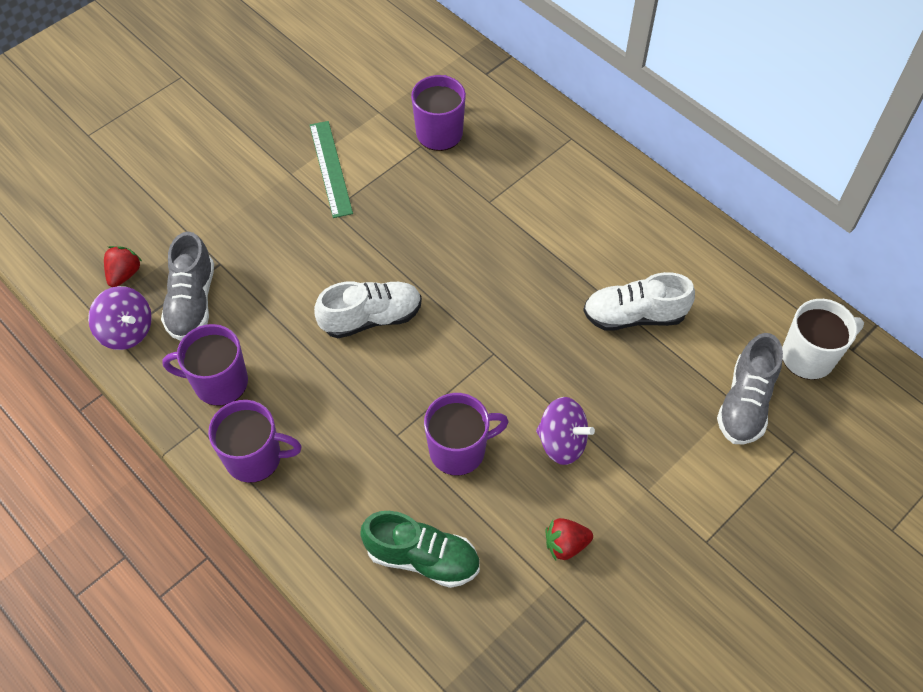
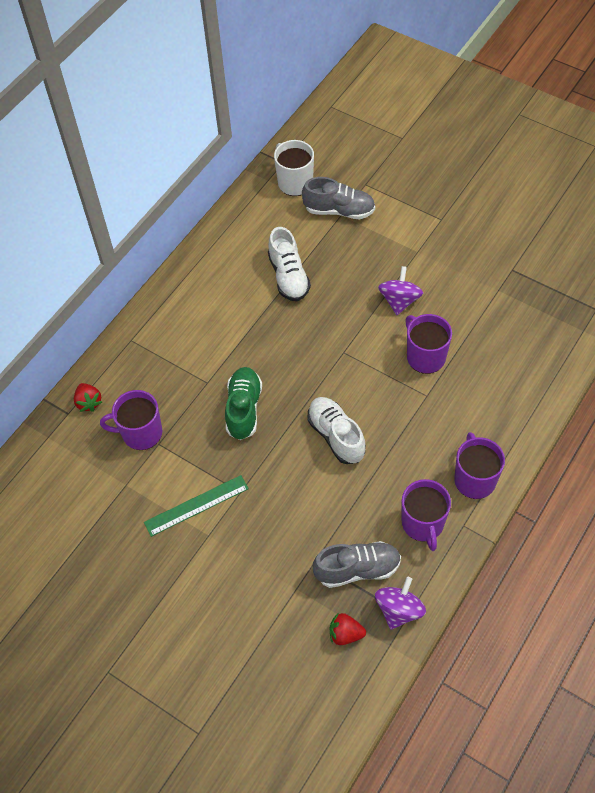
camera: 100 degrees left, 0 degrees up
green shoe [360,511,480,588] -> green shoe moved to [225,367,262,440]
red strawberry [546,518,593,560] -> red strawberry moved to [74,383,102,412]

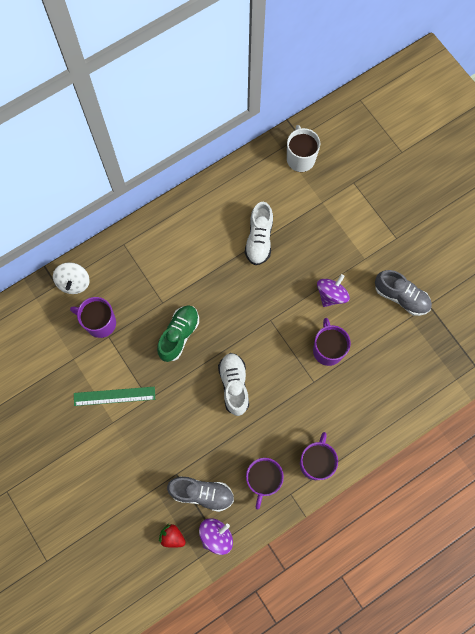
camera: 20 degrees right, 15 degrees up
red strawberry [74,383,102,412] -> white spinning top [53,262,90,294]
grey shoe [302,177,375,219] -> grey shoe moved to [375,270,432,316]

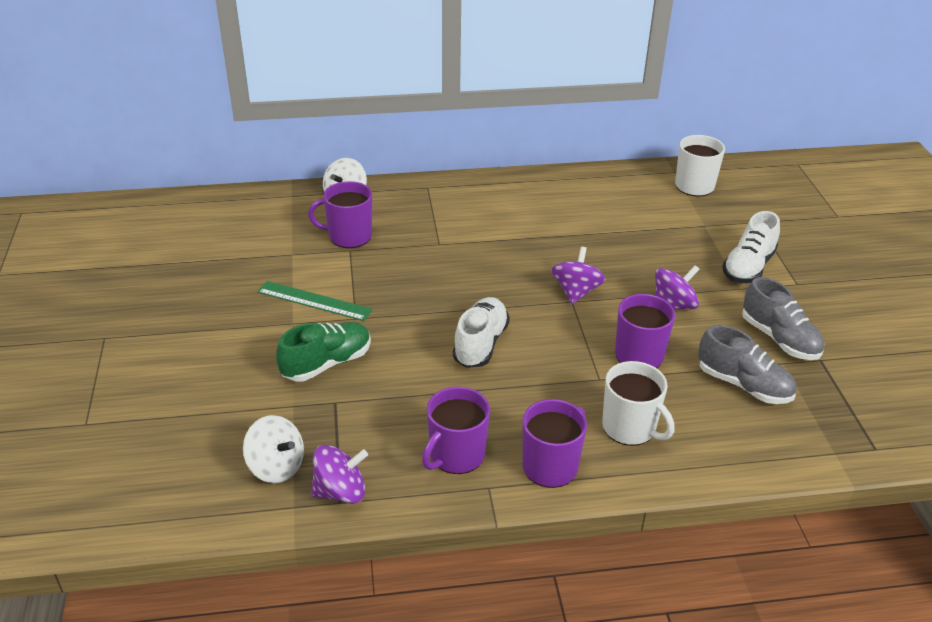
camera: 25 degrees right, 35 degrees down
purple mug [70,297,116,338] -> purple mug turned 45 degrees counterclockwise [308,181,372,248]
green shoe [157,305,199,362] -> green shoe moved to [276,322,371,381]
red strawberry [159,524,186,548] -> white spinning top [243,415,304,483]
grey shoe [167,476,234,512] -> grey shoe moved to [698,325,796,404]
white shoe [245,202,273,265] -> white shoe moved to [722,211,780,283]
none -> purple spinning top [551,247,605,304]
none -> white mug [602,361,674,446]

